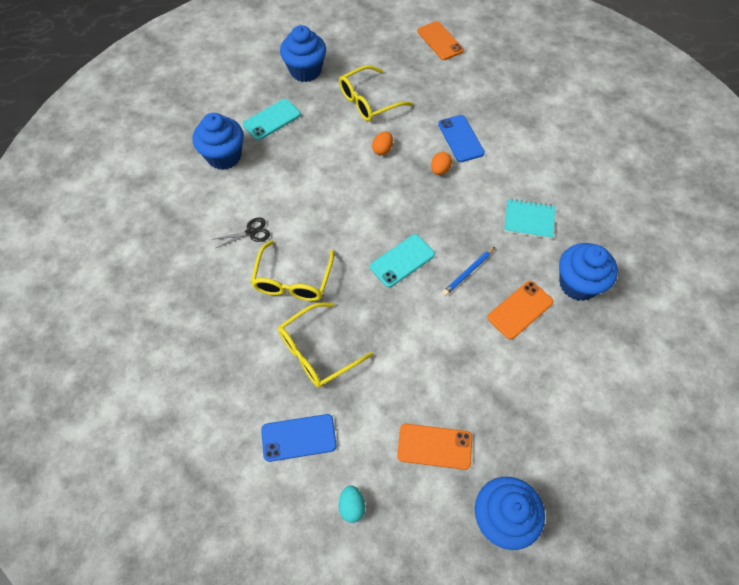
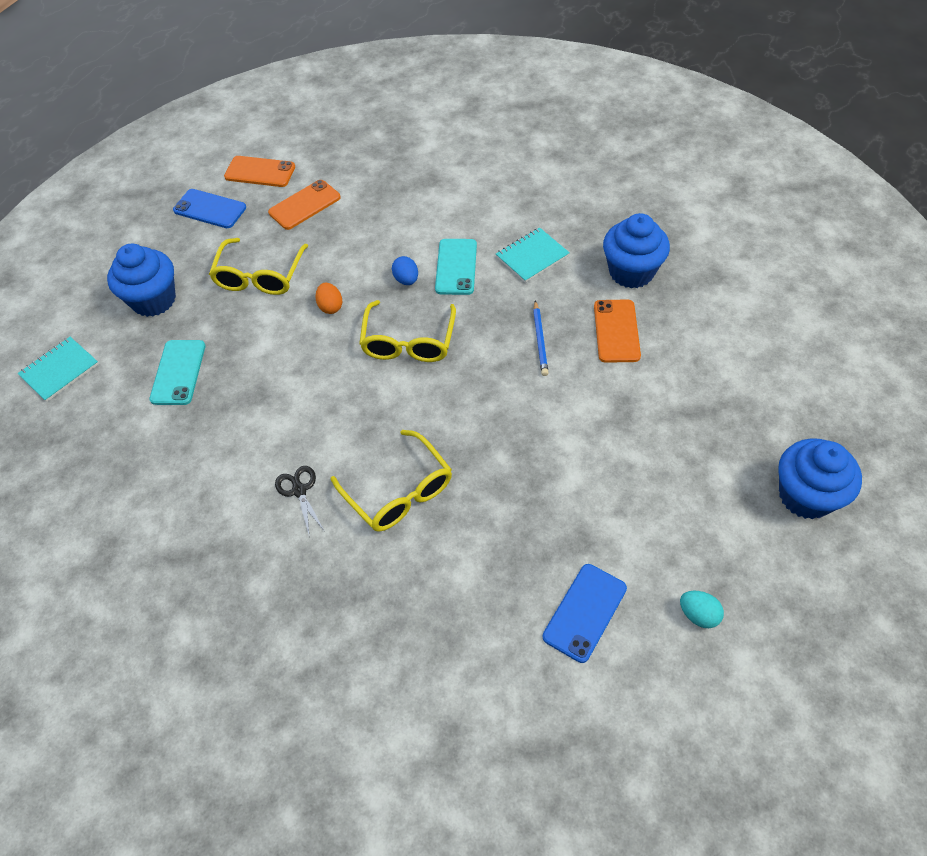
camera: 45 degrees left, 5 degrees down
blue cupcake [193,113,244,170] -> none
black scissors [215,217,270,248] -> black scissors turned 45 degrees counterclockwise [275,466,324,534]
yellow glasses [278,302,373,388] -> yellow glasses moved to [359,300,456,362]
turquoise phone [370,234,435,287] -> turquoise phone moved to [435,239,477,295]
orange phone [397,424,472,470] -> orange phone moved to [268,180,341,230]
orange egg [431,152,452,175] -> blue egg [392,256,418,285]
blue phone [438,115,485,162] -> blue phone moved to [173,189,246,228]
none -> turquoise notebook [18,337,99,402]

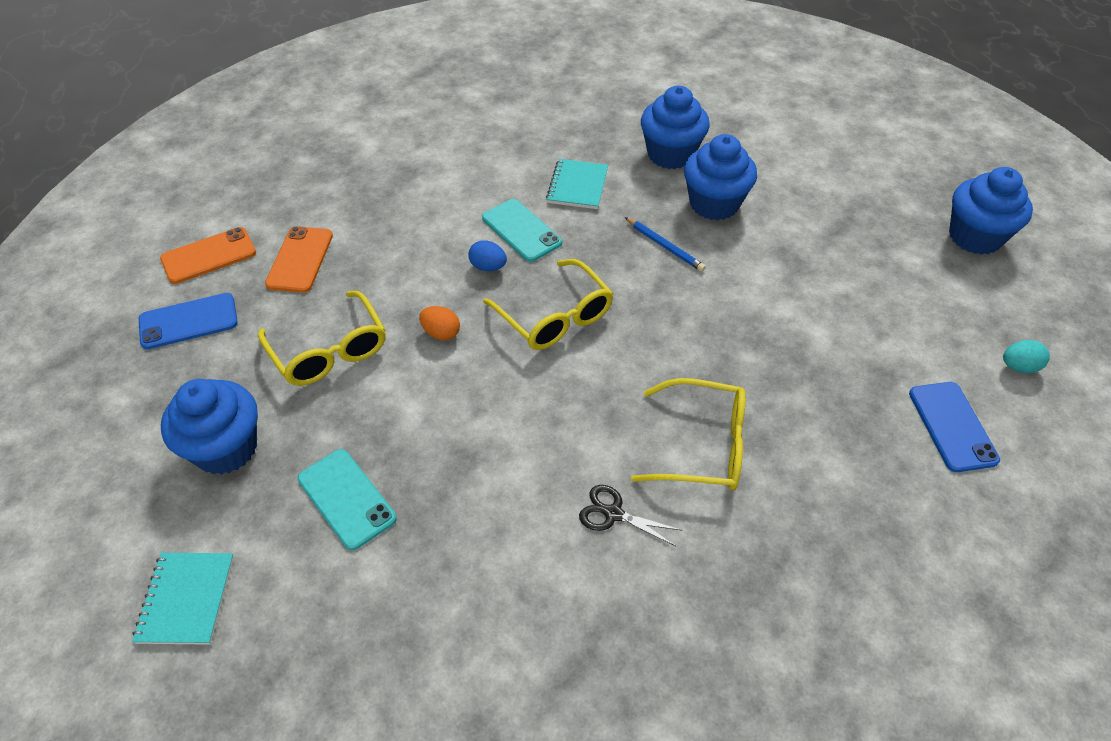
camera: 45 degrees left, 5 degrees down
orange phone [594,299,641,363] -> blue cupcake [684,134,757,220]

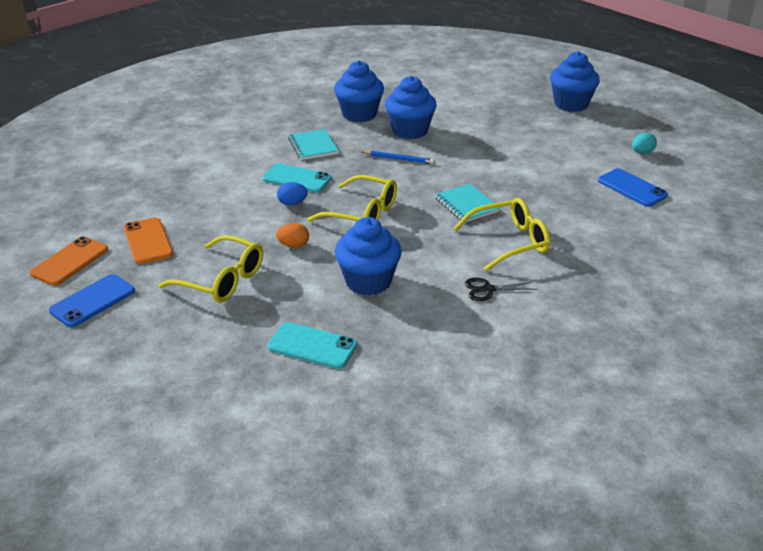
camera: 30 degrees left, 15 degrees down
turquoise notebook [132,553,234,645] -> turquoise notebook moved to [435,184,500,223]
blue cupcake [161,379,258,475] -> blue cupcake moved to [335,217,402,295]

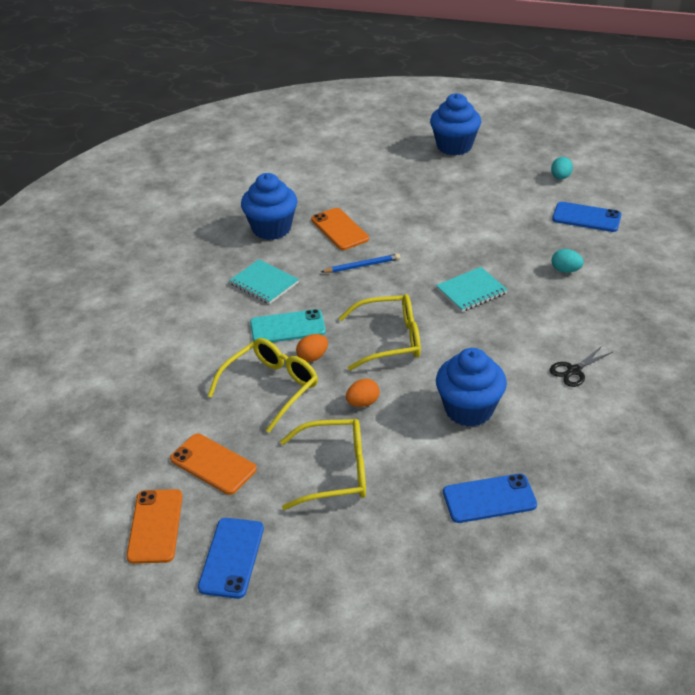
camera: 30 degrees left, 5 degrees up
turquoise phone [268,322,357,369] -> blue phone [443,474,537,523]
blue egg [277,182,308,205] -> orange egg [296,334,328,362]
blue cupcake [385,76,436,139] -> orange phone [311,208,369,250]
turquoise notebook [435,184,500,223] -> turquoise notebook turned 60 degrees counterclockwise [436,267,508,312]
yellow glasses [453,198,550,271] -> yellow glasses moved to [208,338,318,433]
none -> turquoise egg [552,249,584,273]

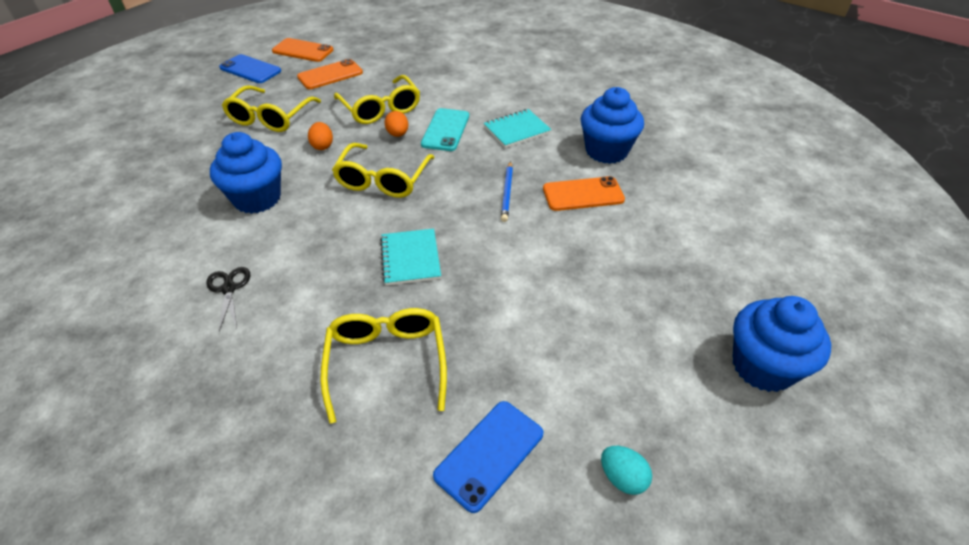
camera: 110 degrees right, 5 degrees up
blue phone [443,474,537,523] -> none
turquoise egg [552,249,584,273] -> yellow glasses [320,308,447,424]

